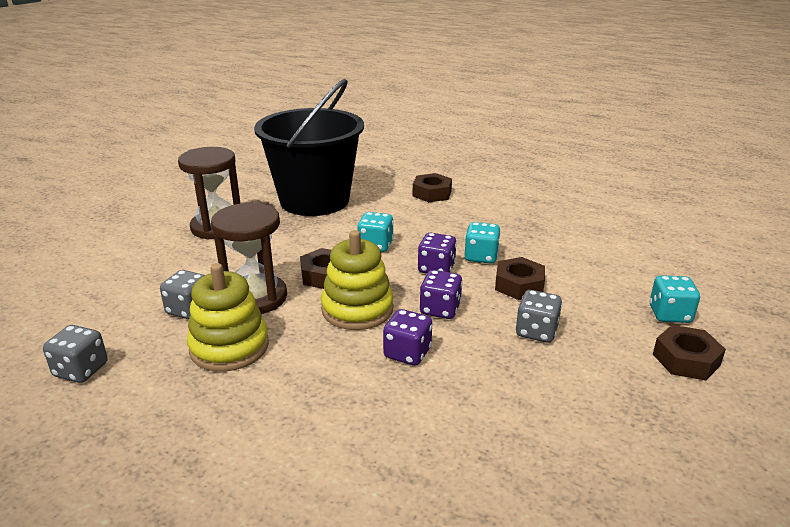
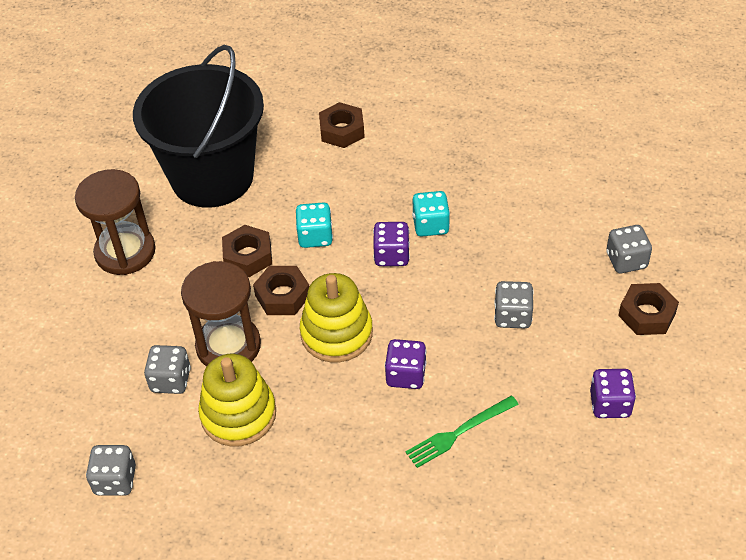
camera: 15 degrees left, 20 degrees up
purple dice [419,270,463,319] -> purple dice moved to [590,369,636,418]
brown nut [495,257,545,300] -> brown nut moved to [222,225,272,277]
turquoise dice [650,275,700,323] -> grey dice [606,225,652,273]
none -> green fork [406,396,519,468]

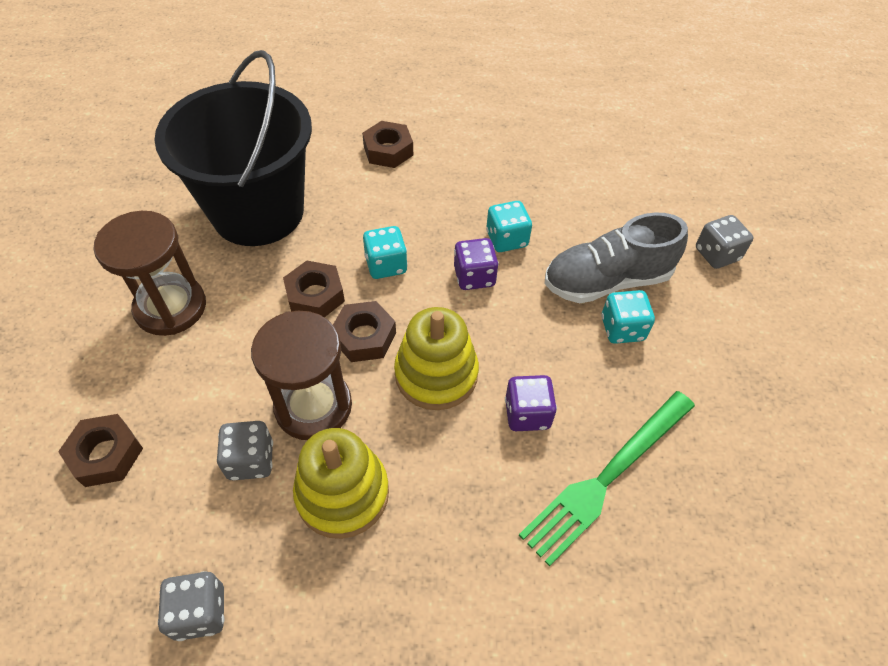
camera: 15 degrees left, 5 degrees up
green fork [406,396,519,468] -> green fork [519,391,695,567], size x1.61
grey dice [494,281,534,328] -> turquoise dice [602,290,655,344]
purple dice [590,369,636,418] -> none
brown nut [618,283,679,335] -> brown nut moved to [58,414,143,487]
none -> grey shoe [545,212,688,303]

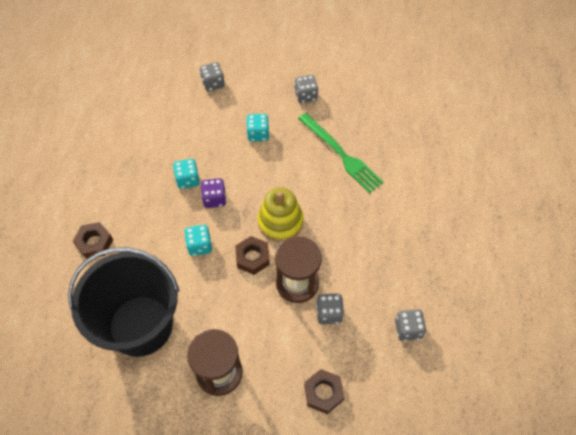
camera: 85 degrees left, 5 degrees up
brown nut [283,261,345,318] -> none
yellow stacking toy [293,428,389,539] -> none
purple dice [505,375,557,431] -> none
grey shoe [545,212,688,303] -> none
none -> grey dice [294,75,318,104]

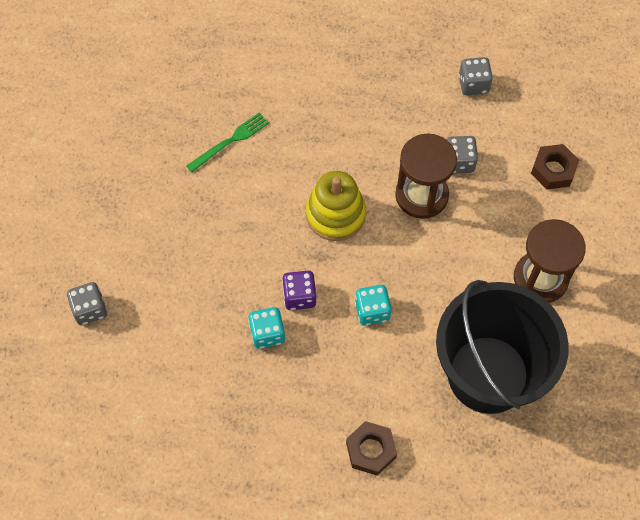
camera: 90 degrees left, 5 degrees up
brown nut [235,236,270,275] -> none
turquoise dice [246,114,269,142] -> none
grey dice [294,75,318,104] -> none
green fork [298,113,383,193] -> green fork [187,113,269,172], size x0.62

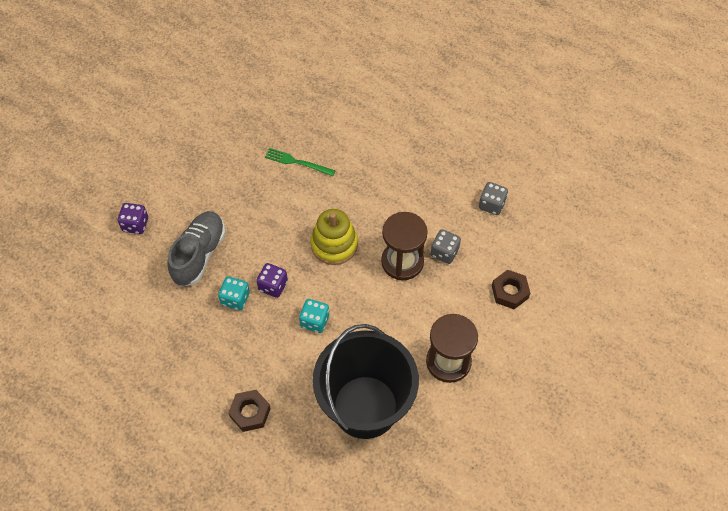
camera: 30 degrees right, 5 degrees down
grey dice [67,282,107,325] -> purple dice [118,203,148,234]
green fork [187,113,269,172] -> green fork turned 150 degrees counterclockwise [265,148,336,176]
none -> grey shoe [167,211,226,286]

